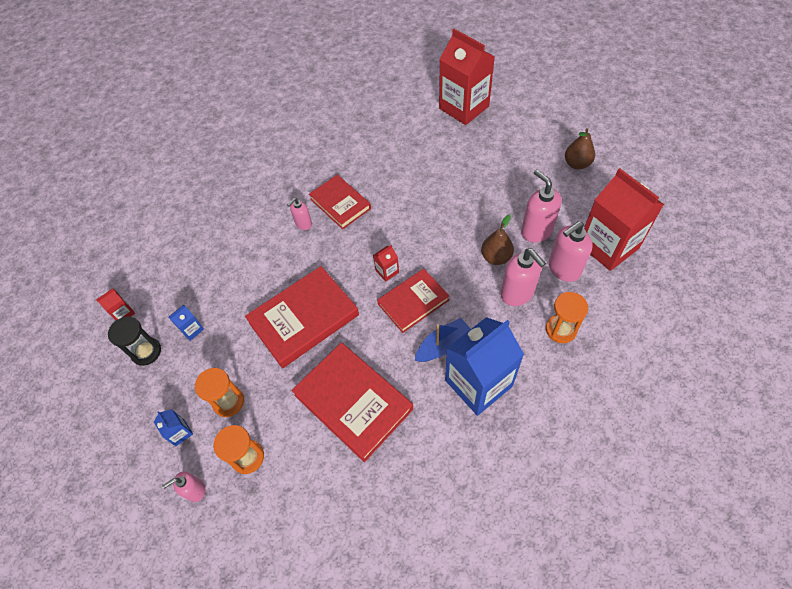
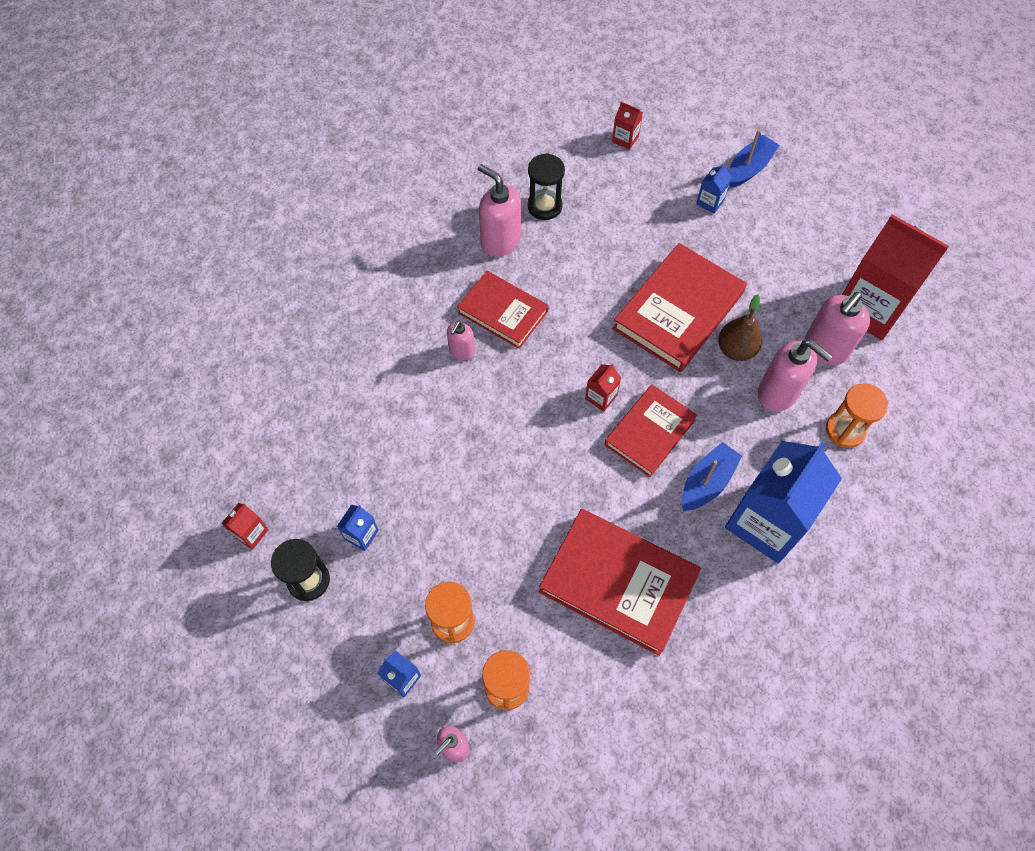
camera: 20 degrees left, 5 degrees up
red book [245,266,359,368] -> red book moved to [613,243,747,372]
red carton [439,29,495,125] -> red carton [612,102,643,150], size x0.40
pink soap dispenser [521,169,562,242] -> pink soap dispenser moved to [478,164,521,257]
brown pear [565,128,595,169] -> none
none -> black hourglass [527,153,565,220]
none -> blue carton [696,163,732,214]
none -> blue boat [729,129,779,188]

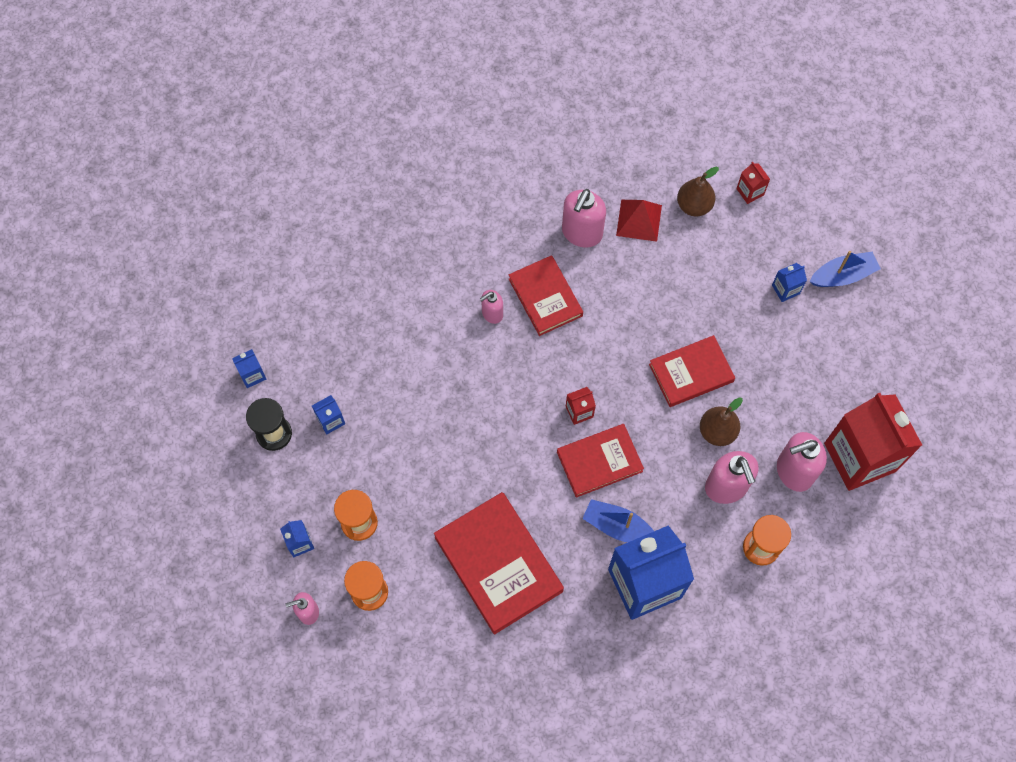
camera: 30 degrees right, 5 degrees up
red carton [221,503,269,550] -> blue carton [232,349,266,388]
pink soap dispenser [478,164,521,257] -> pink soap dispenser turned 135 degrees counterclockwise [562,189,606,247]
black hourglass [527,153,565,220] -> red pyramid [616,200,662,242]
red book [613,243,747,372] -> red book [649,335,735,407], size x0.65
blue boat [681,442,742,511] -> blue boat turned 135 degrees counterclockwise [582,499,654,542]
none -> brown pear [677,167,719,217]

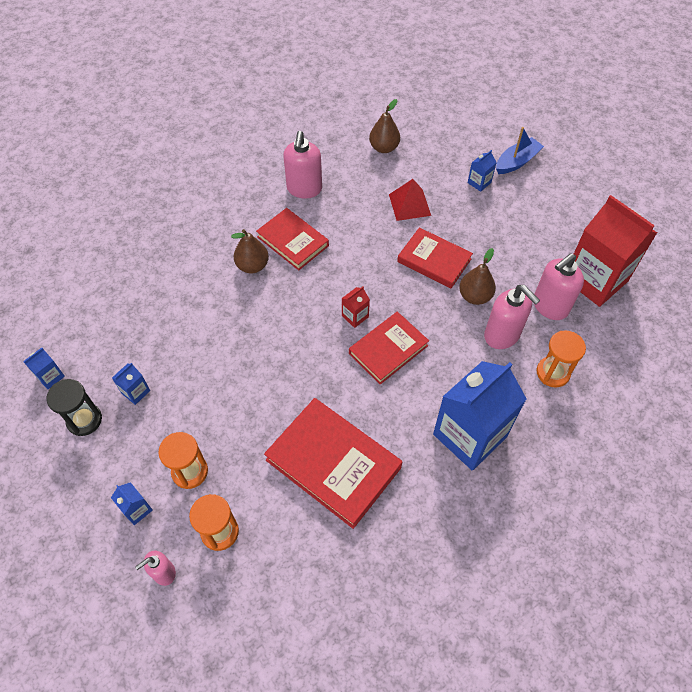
camera: 20 degrees left, 10 degrees down
pink soap dispenser [480,290,503,324] -> brown pear [231,229,269,273]
blue boat [582,499,654,542] -> none
red pyramid [616,200,662,242] -> red pyramid moved to [389,179,431,221]
red book [649,335,735,407] -> red book turned 75 degrees clockwise [397,227,473,288]
red carton [736,162,770,204] -> none

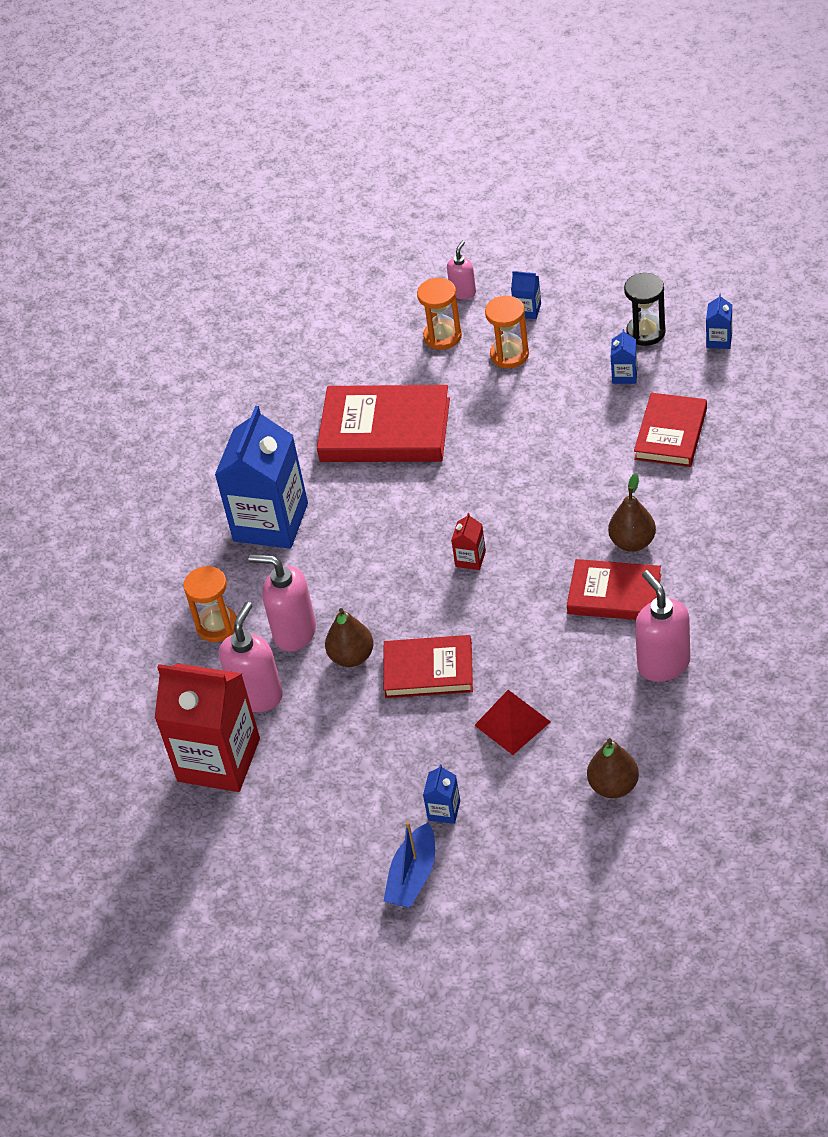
camera: 155 degrees right, 10 degrees down
red book [349,312,429,384] -> red book moved to [634,393,707,467]

